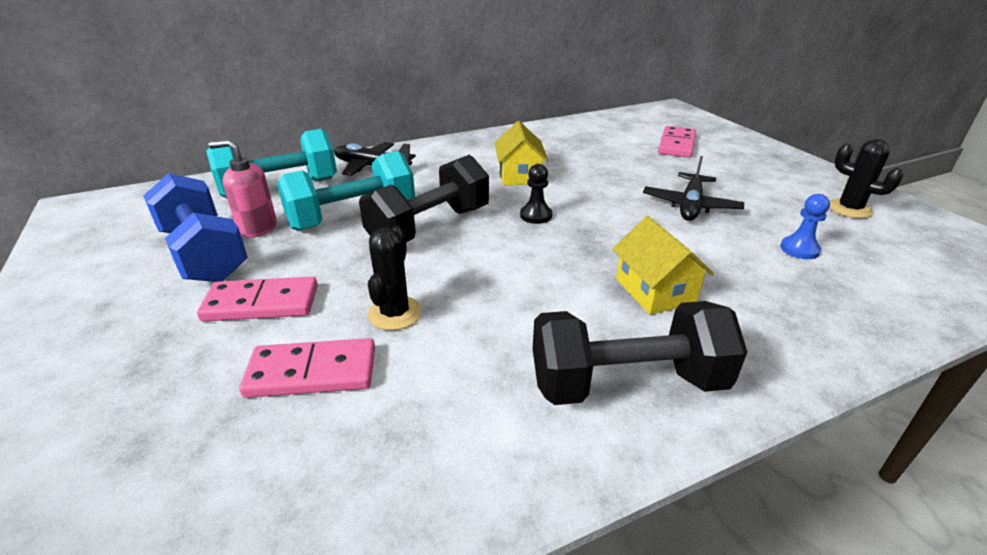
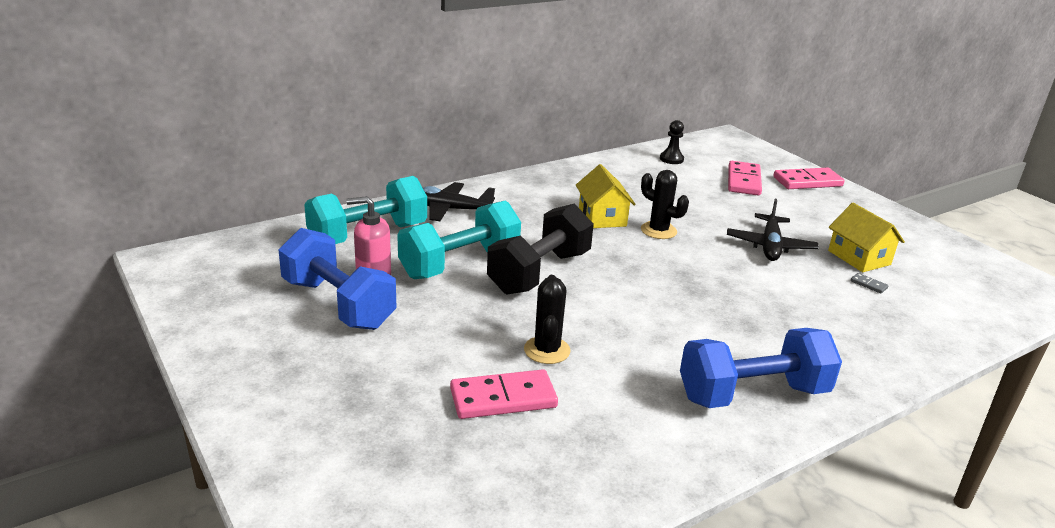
camera: 10 degrees left, 5 degrees down
pink domino [197,277,318,322] -> pink domino moved to [773,168,845,189]
black pawn [520,164,552,224] -> black pawn moved to [660,120,684,164]
black dumbbell [533,301,747,405] -> blue dumbbell [680,328,842,408]
yellow house [613,216,714,315] -> yellow house moved to [828,203,905,272]
blue pawn [780,194,830,259] -> grey domino [851,273,888,294]
black cactus [830,139,903,218] -> black cactus moved to [641,170,689,239]

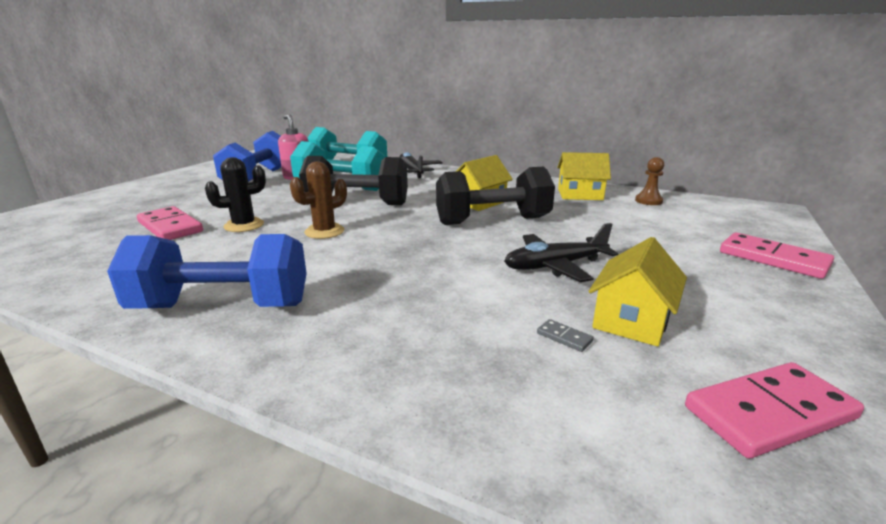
camera: 60 degrees right, 5 degrees down
black cactus [641,170,689,239] -> black dumbbell [436,166,555,225]
black pawn [660,120,684,164] -> brown pawn [635,157,664,205]
blue dumbbell [680,328,842,408] -> blue dumbbell turned 45 degrees counterclockwise [107,234,307,309]
pink domino [728,161,762,196] -> pink domino moved to [685,362,864,458]
grey domino [851,273,888,294] -> grey domino turned 60 degrees counterclockwise [537,319,594,352]
none -> brown cactus [290,161,347,239]
none -> yellow house [557,152,611,200]

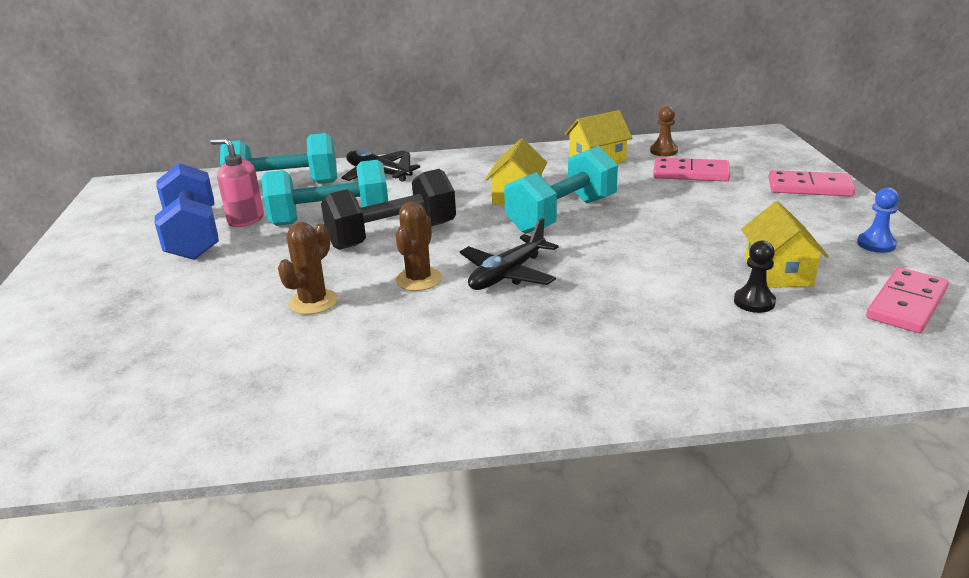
camera: 30 degrees left, 5 degrees up
blue dumbbell [107,234,307,309] -> none
pink domino [137,206,203,240] -> pink domino moved to [653,157,731,181]
black cactus [205,157,266,232] -> brown cactus [278,222,338,315]
black dumbbell [436,166,555,225] -> turquoise dumbbell [504,145,618,234]
black plane [504,223,618,282] -> black plane moved to [460,218,559,290]
grey domino [537,319,594,352] -> black pawn [734,240,776,313]
none -> blue pawn [857,187,899,253]

